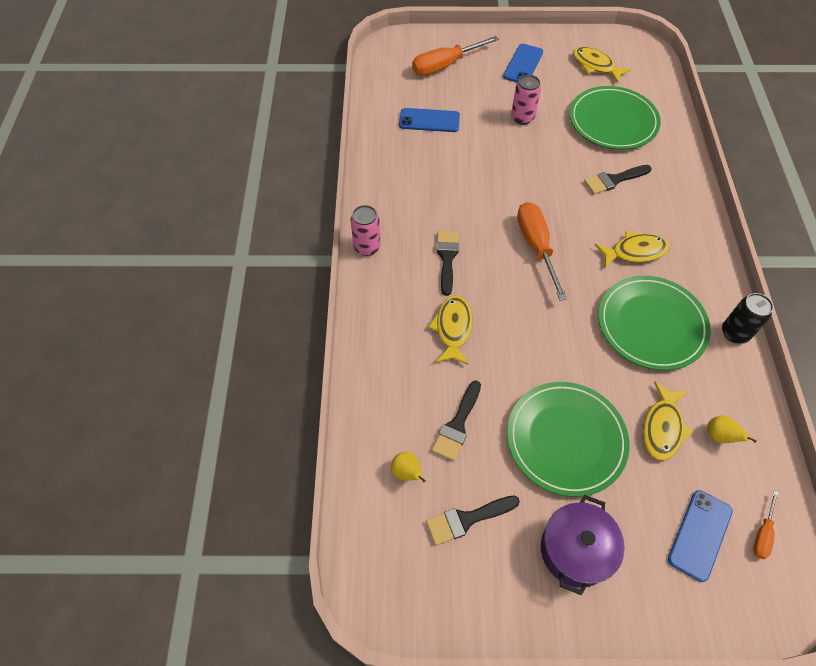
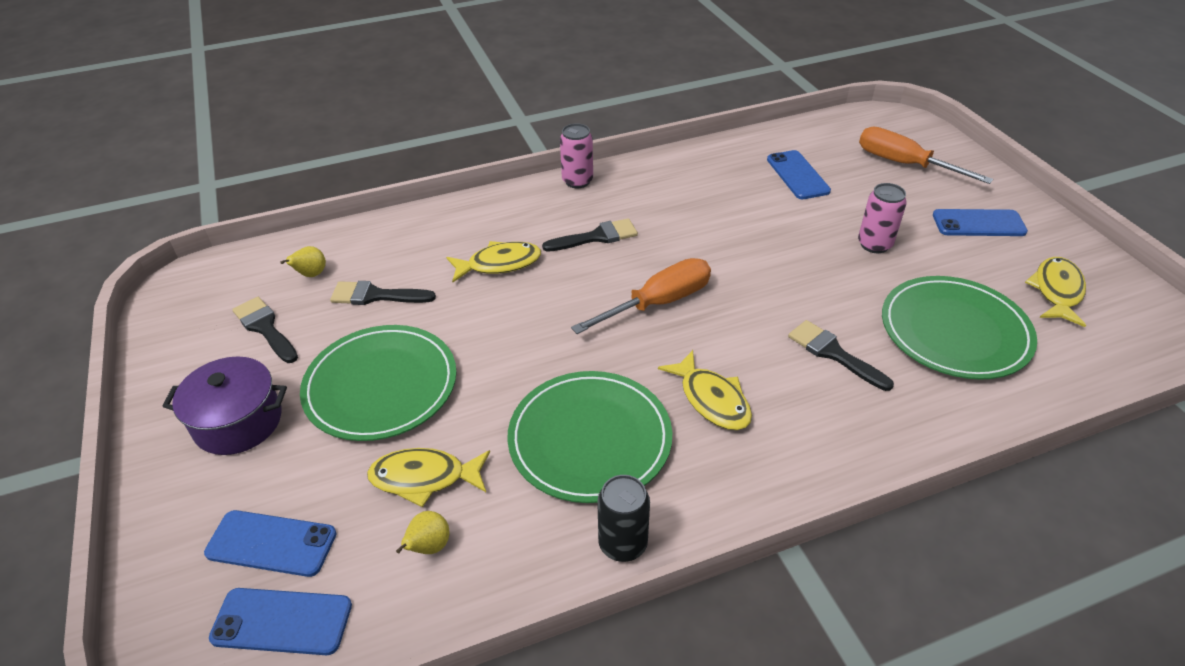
camera: 70 degrees right, 15 degrees down
orange screwdriver [753,491,779,559] -> blue phone [209,588,352,655]

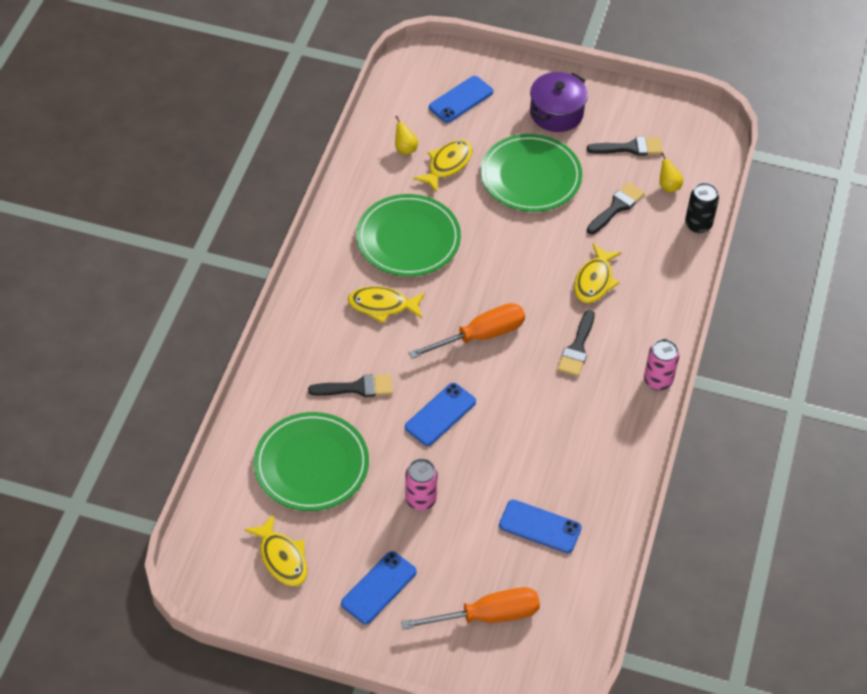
camera: 125 degrees right, 10 degrees up
blue phone [209,588,352,655] -> blue phone moved to [405,383,476,446]
orange screwdriver [571,258,711,334] -> orange screwdriver turned 120 degrees counterclockwise [409,303,525,359]
black can [597,475,650,562] -> black can moved to [685,183,719,233]

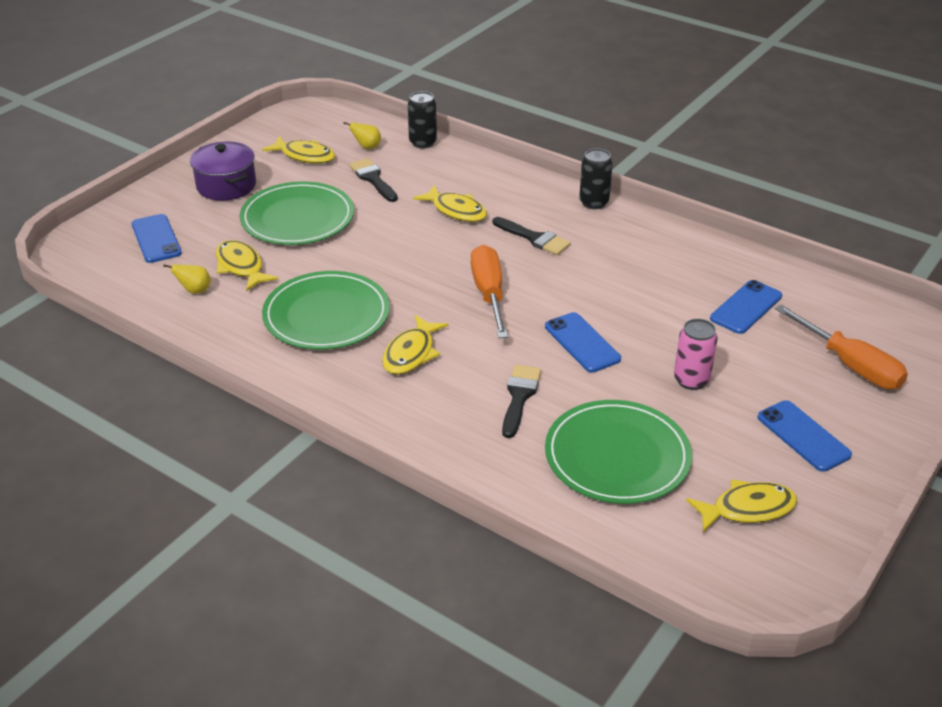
camera: 70 degrees left, 15 degrees down
orange screwdriver [401,587,540,630] -> orange screwdriver turned 135 degrees clockwise [775,305,908,389]
black brush [587,137,663,156] -> yellow fish [262,136,335,164]
pink can [644,339,679,390] -> black can [579,148,613,209]

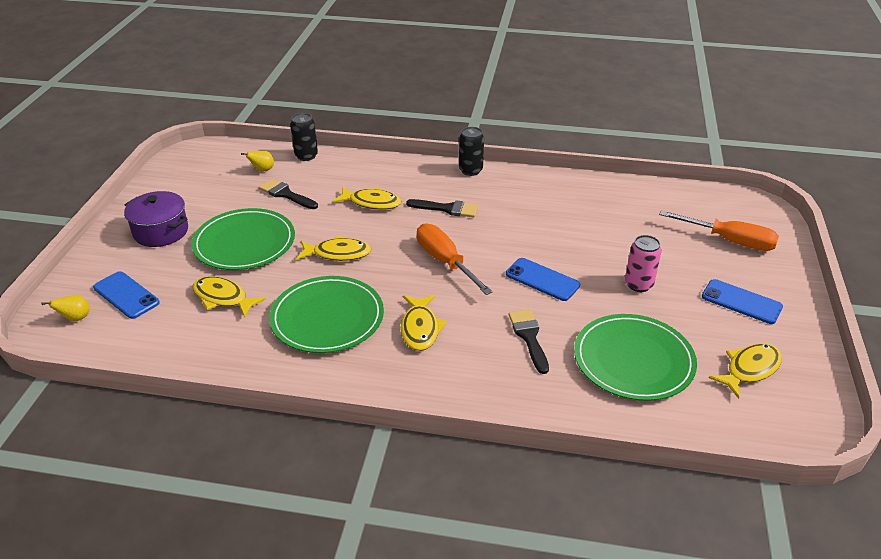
camera: 25 degrees left, 0 degrees up
yellow pear [163,264,211,294] -> yellow pear moved to [42,295,90,321]
yellow fish [262,136,335,164] -> yellow fish moved to [296,235,372,261]
blue phone [710,280,782,334] -> none

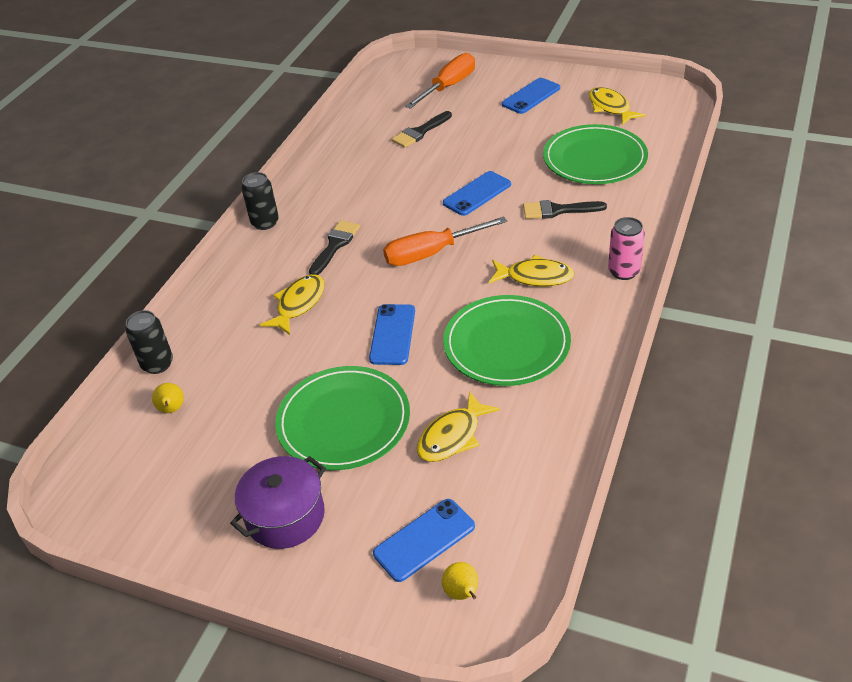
camera: 75 degrees left, 5 degrees up
black brush [259,179,318,209] -> black brush moved to [392,111,452,148]
yellow fish [296,235,372,261] -> blue phone [369,304,415,365]
pink can [625,235,662,292] -> pink can moved to [608,217,645,280]

